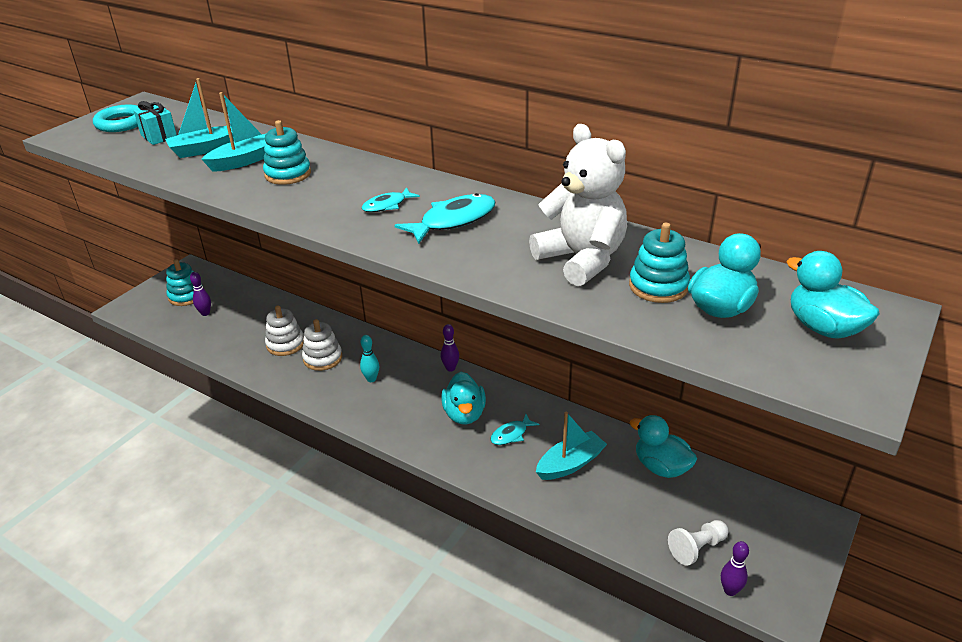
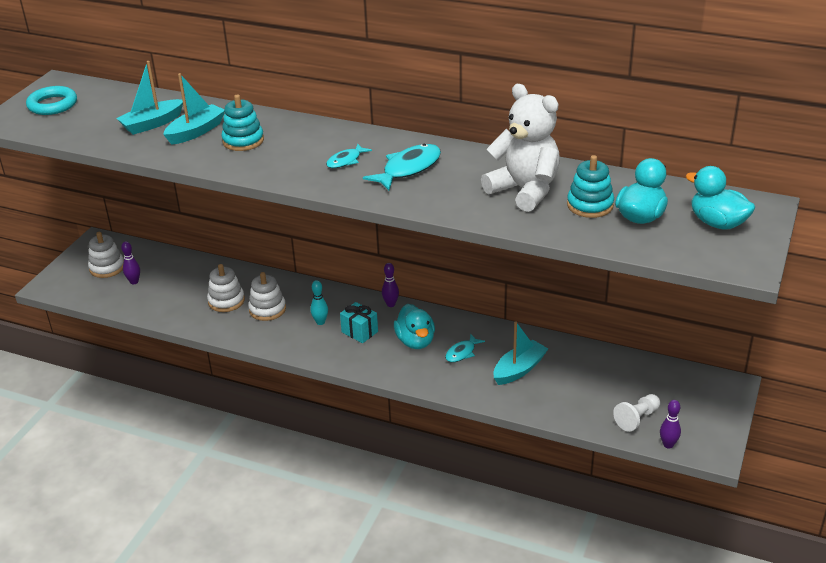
camera: 10 degrees left, 0 degrees up
turquoise gift [134,101,177,145] -> turquoise gift moved to [340,302,378,343]
turquoise stacking toy [166,259,203,306] -> white stacking toy [88,232,124,278]
turquoise duck [630,415,697,478] -> none

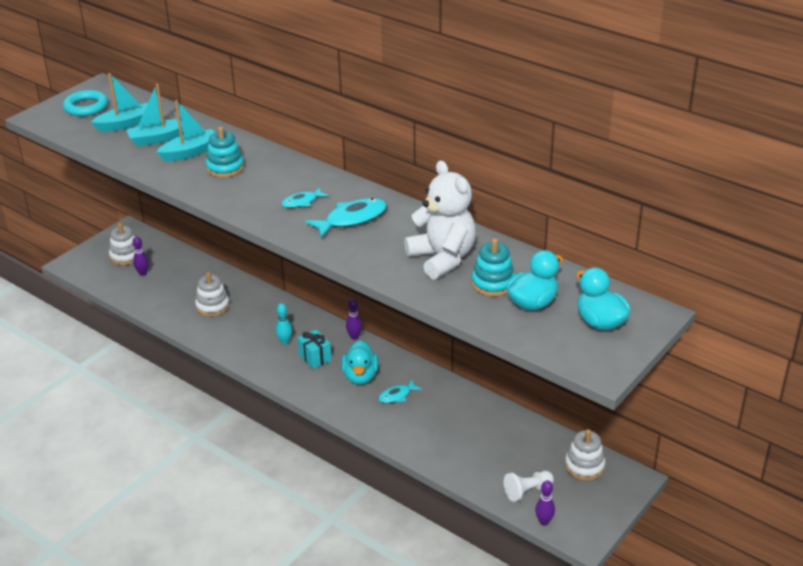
camera: 15 degrees right, 0 degrees up
white stacking toy [248,272,286,321] -> white stacking toy moved to [565,429,606,480]
turquoise boat [493,321,548,385] -> turquoise boat moved to [91,73,148,132]

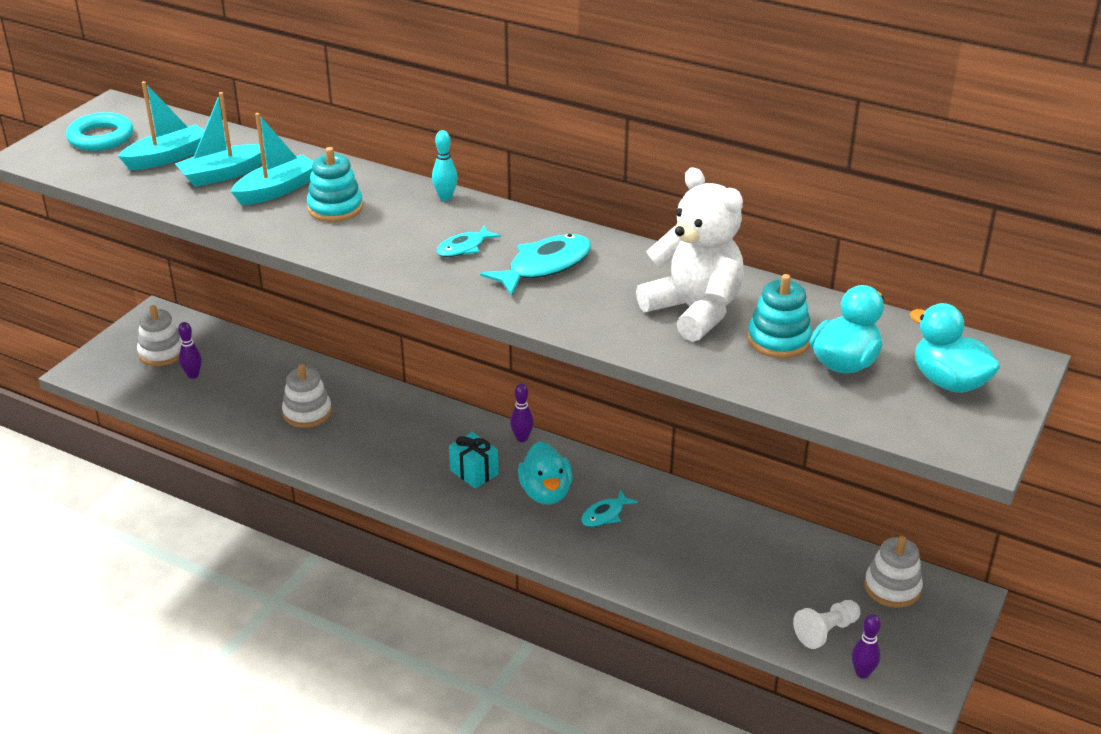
camera: 10 degrees left, 0 degrees up
turquoise bowling pin [276,303,292,345] -> turquoise bowling pin moved to [432,130,458,201]

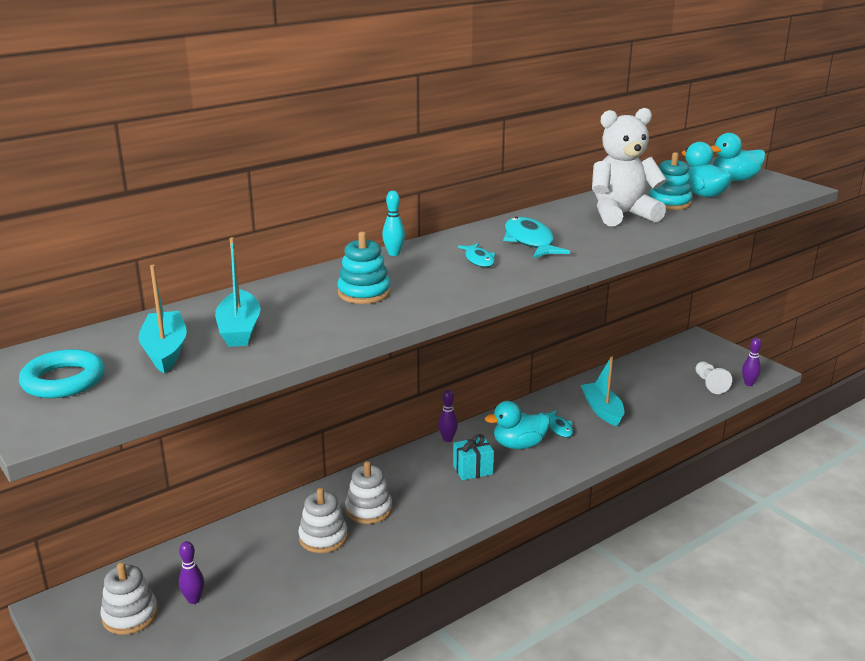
camera: 65 degrees left, 10 degrees down
turquoise boat [231,113,313,205] -> turquoise boat moved to [581,356,624,426]
turquoise duck [518,441,573,504] -> turquoise duck turned 150 degrees clockwise [485,401,550,449]
white stacking toy [864,536,923,608] -> white stacking toy moved to [345,461,392,524]

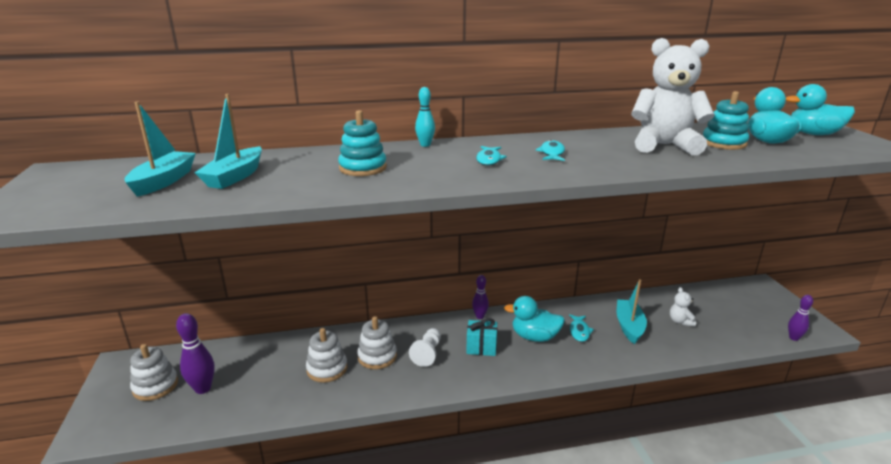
camera: 25 degrees right, 0 degrees up
turquoise ring [19,349,105,398] -> none
purple bowling pin [179,541,204,604] -> purple bowling pin [176,313,215,394], size x1.56
turquoise fish [503,217,570,258] -> turquoise fish [536,140,565,161], size x0.59
white pawn [695,361,732,394] -> white pawn moved to [409,328,441,367]
none -> white teddy bear [670,287,696,326]

